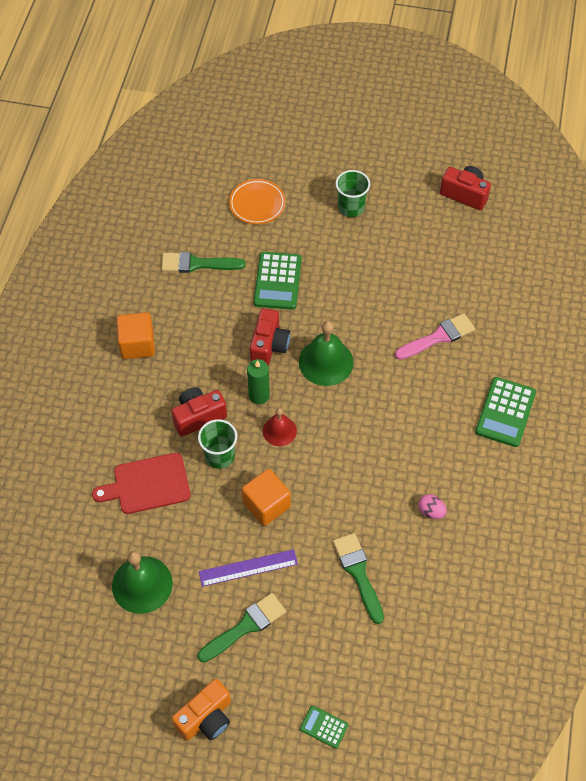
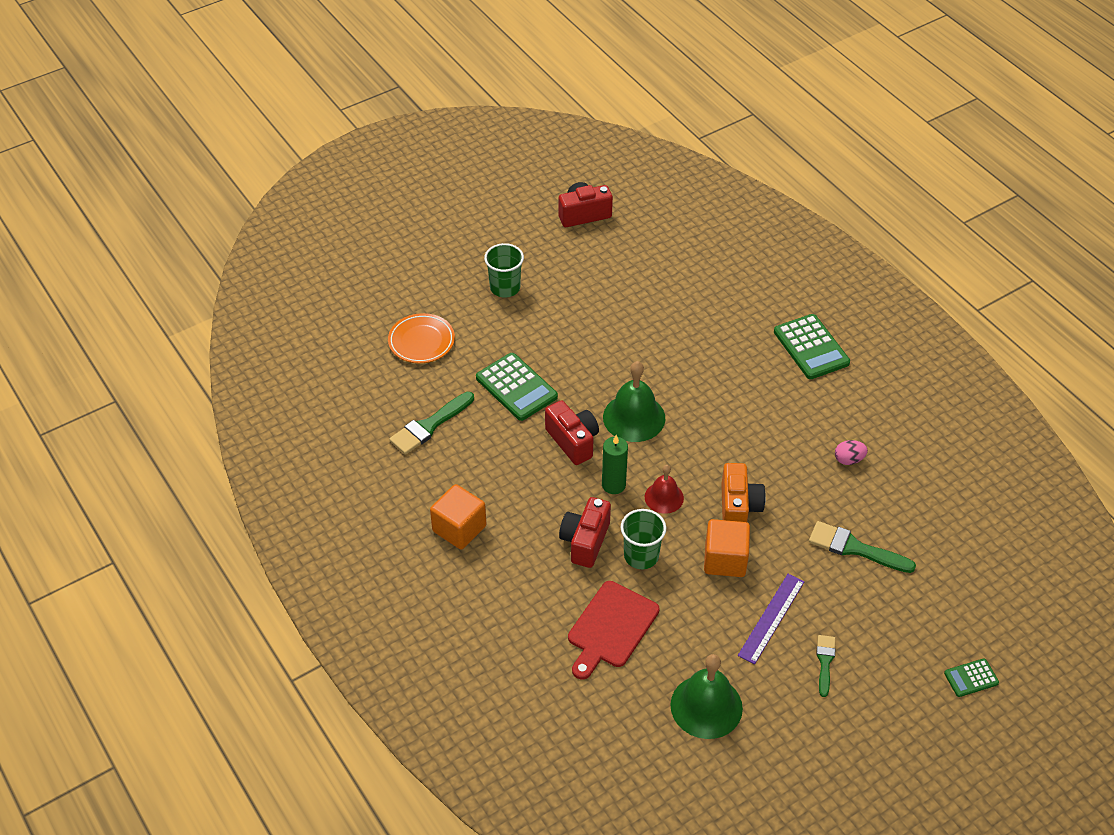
camera: 45 degrees left, 10 degrees down
orange camera [172,679,231,741] -> orange camera moved to [721,463,766,522]
green brush [197,593,286,662] -> green brush [816,635,835,697], size x0.61
pink brush [395,313,475,360] -> none

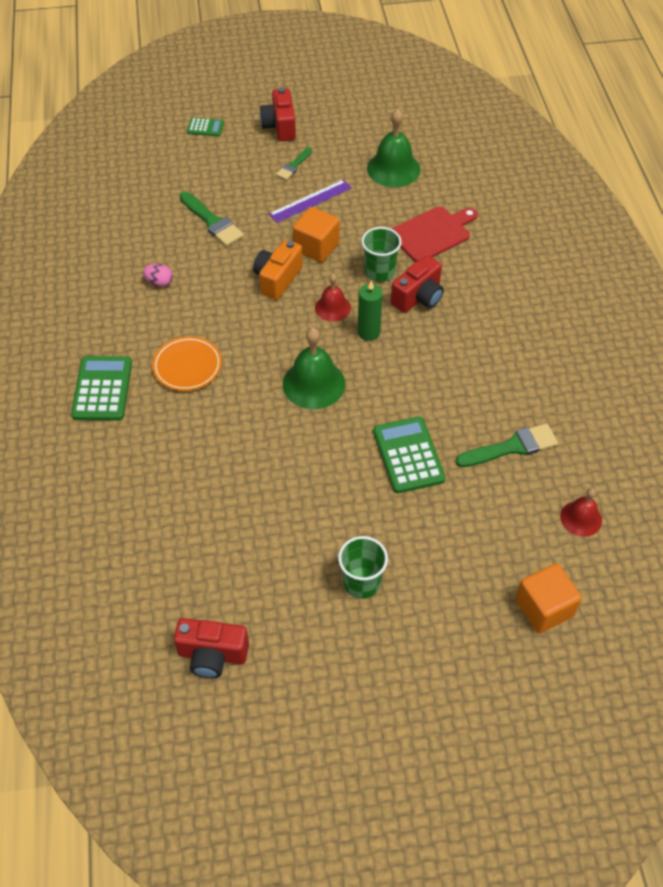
camera: 155 degrees left, 5 degrees up
orange plate [388,313,455,363] -> orange plate moved to [152,336,222,391]
orange cube [430,484,486,549] -> orange cube moved to [515,563,582,633]
red camera [545,400,599,465] -> red camera moved to [260,87,296,141]
none -> red bell [560,488,602,537]

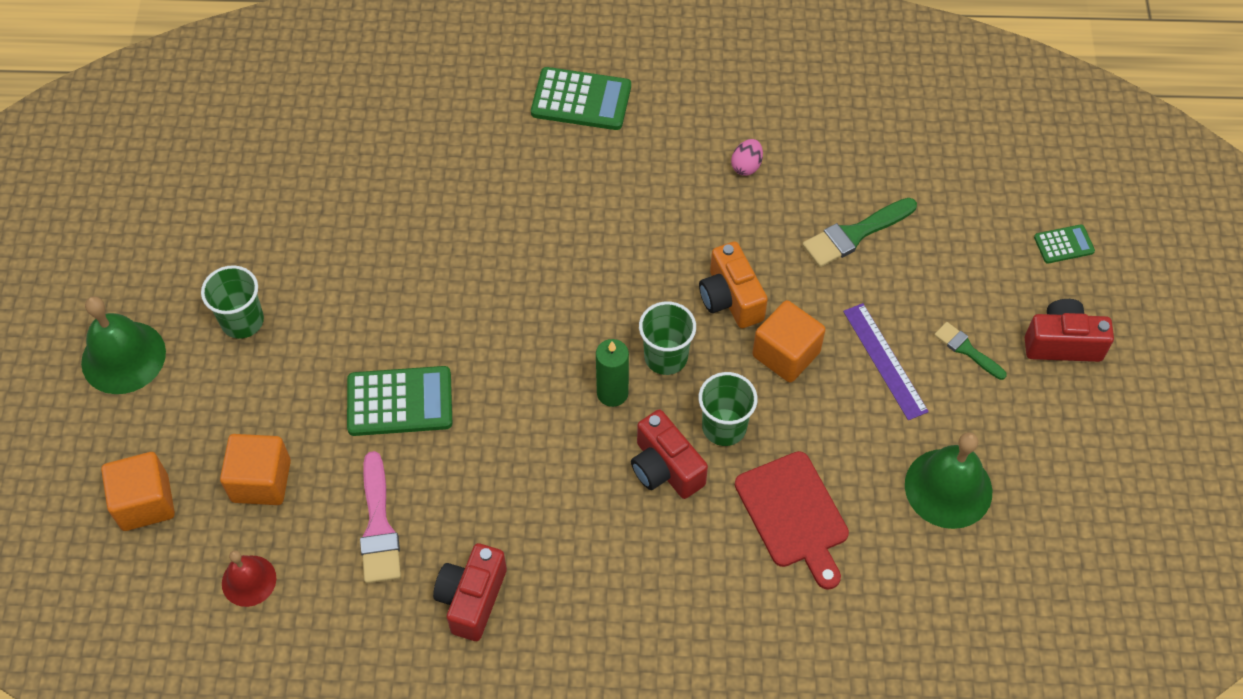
camera: 100 degrees right, 5 degrees up
orange plate [152,336,222,391] -> none
red camera [174,618,249,678] -> red camera moved to [433,543,507,641]
green calculator [187,118,224,136] -> green calculator turned 120 degrees counterclockwise [1034,224,1095,264]
orange camera [253,240,302,300] -> orange camera turned 150 degrees counterclockwise [699,241,768,328]
green bell [283,328,345,409] -> green bell moved to [81,296,166,394]
red bell [315,274,351,321] -> green cup [639,301,696,375]
green brush [456,423,558,467] -> pink brush [360,451,401,583]
none -> orange cube [220,434,291,505]

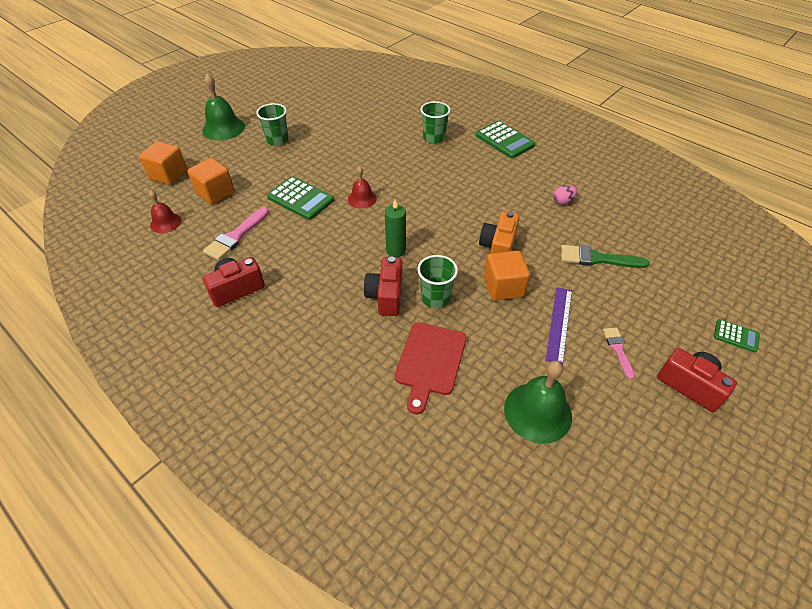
camera: 40 degrees right, 10 degrees down
green cup [639,301,696,375] -> green cup moved to [421,101,450,144]
green brush [934,322,1007,380] -> pink brush [603,327,635,379]
none -> red bell [348,166,377,209]

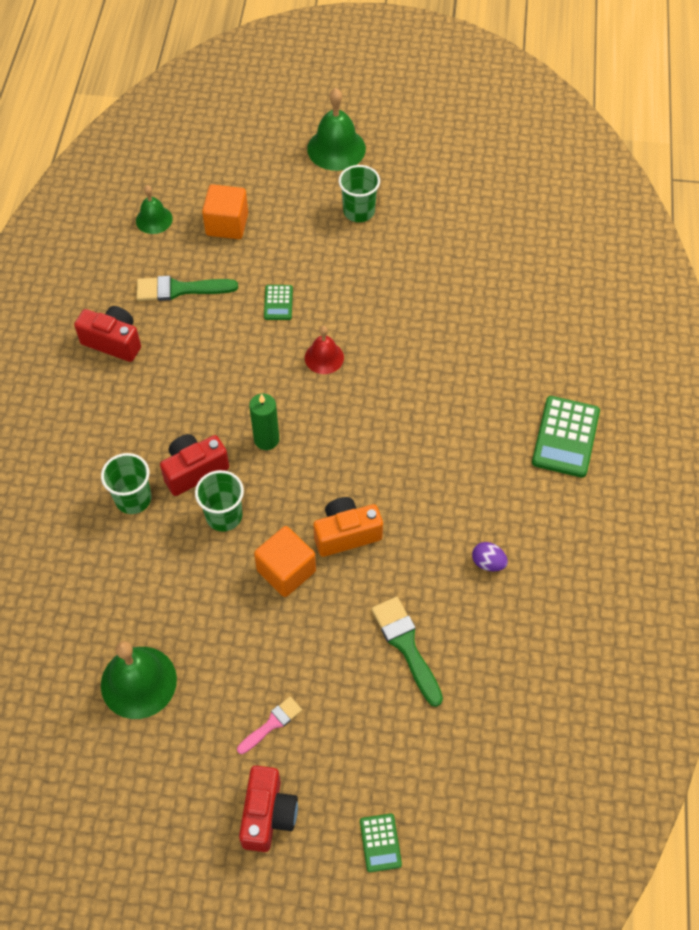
camera: 55 degrees right, 10 degrees up
orange cube [139,141,187,185] -> none
red bell [149,190,182,233] -> green bell [136,185,173,234]
pink brush [203,207,269,260] -> green brush [137,276,238,301]
green calculator [267,176,334,220] -> green calculator [264,285,293,320], size x0.54
red cutting board [395,322,466,414] -> none
green cup [421,101,450,144] -> green cup moved to [101,453,151,514]
purple ruler [545,287,572,365] -> none
pink egg [553,185,577,205] -> purple egg [472,542,508,571]

